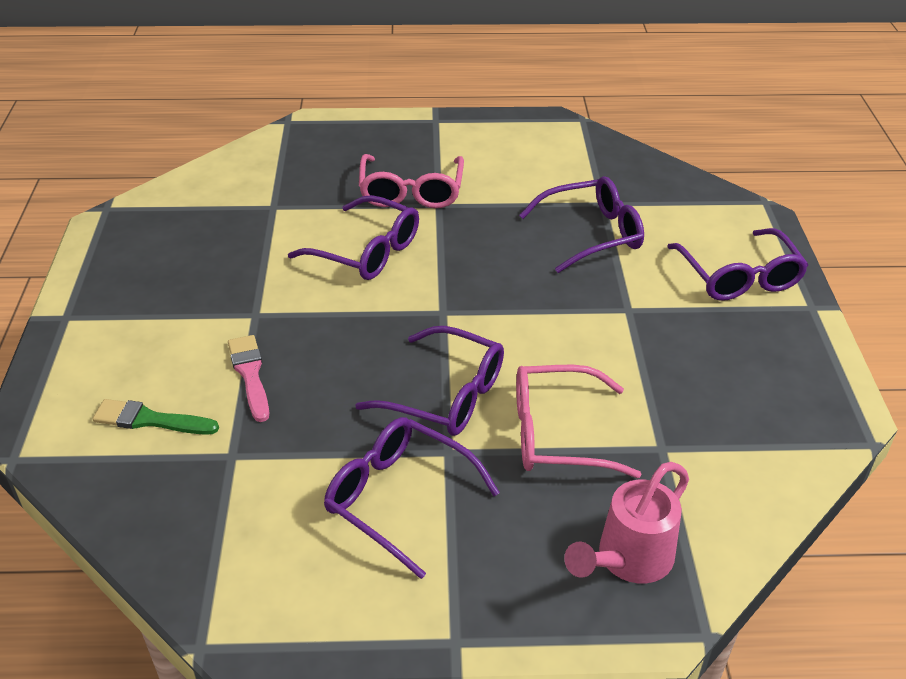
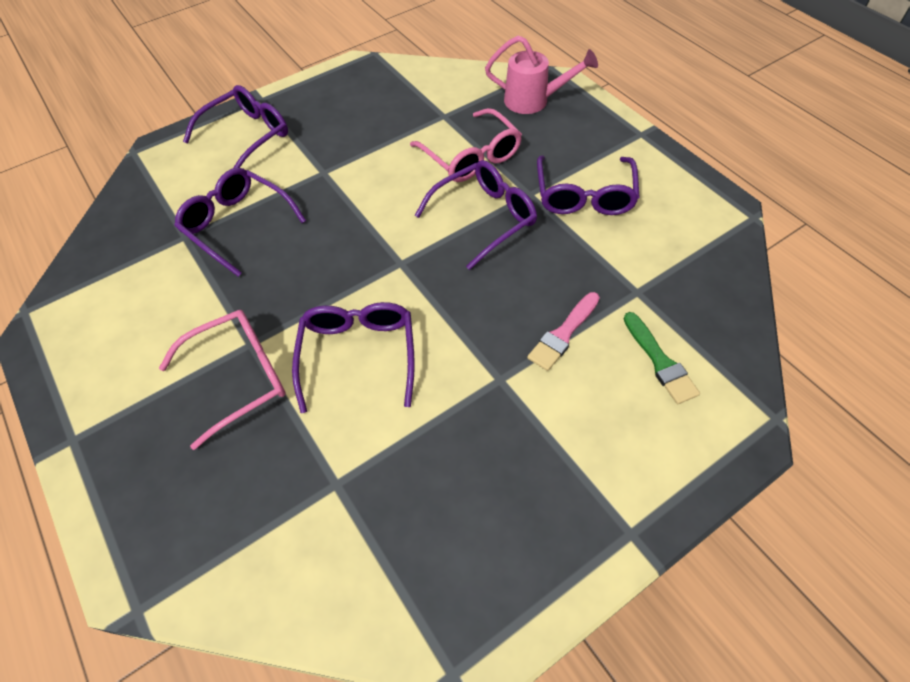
camera: 120 degrees left, 15 degrees up
purple glasses [355,326,504,436] -> purple glasses turned 60 degrees clockwise [415,160,537,270]

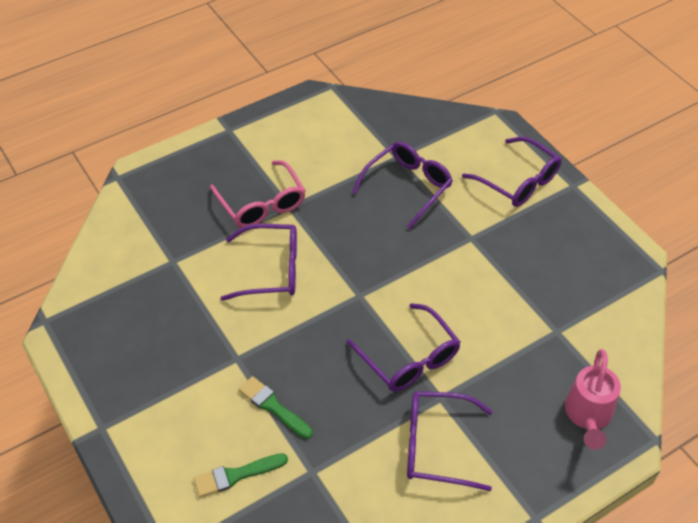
camera: 90 degrees right, 5 degrees down
pink glasses [410,108,522,182] -> none
pink brush [527,292,600,371] -> green brush [239,376,313,439]

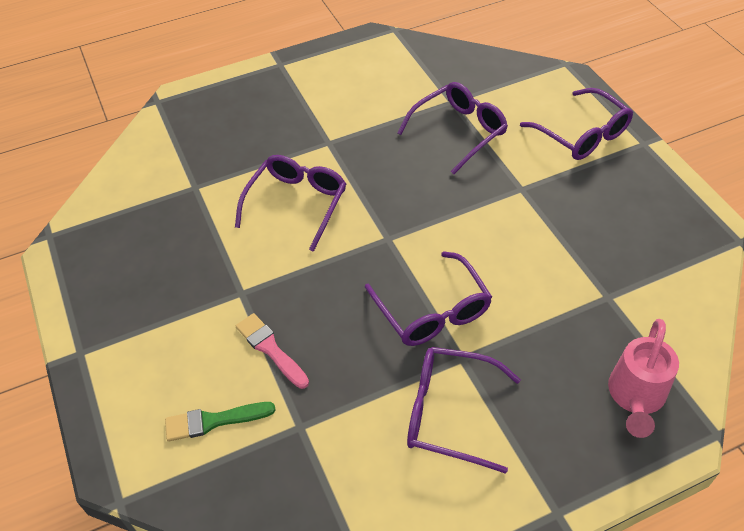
camera: 10 degrees right, 0 degrees up
pink glasses [210,160,306,228] -> none
purple glasses [220,224,297,301] -> purple glasses turned 75 degrees counterclockwise [235,155,346,252]
green brush [239,376,313,439] -> pink brush [236,313,309,389]

